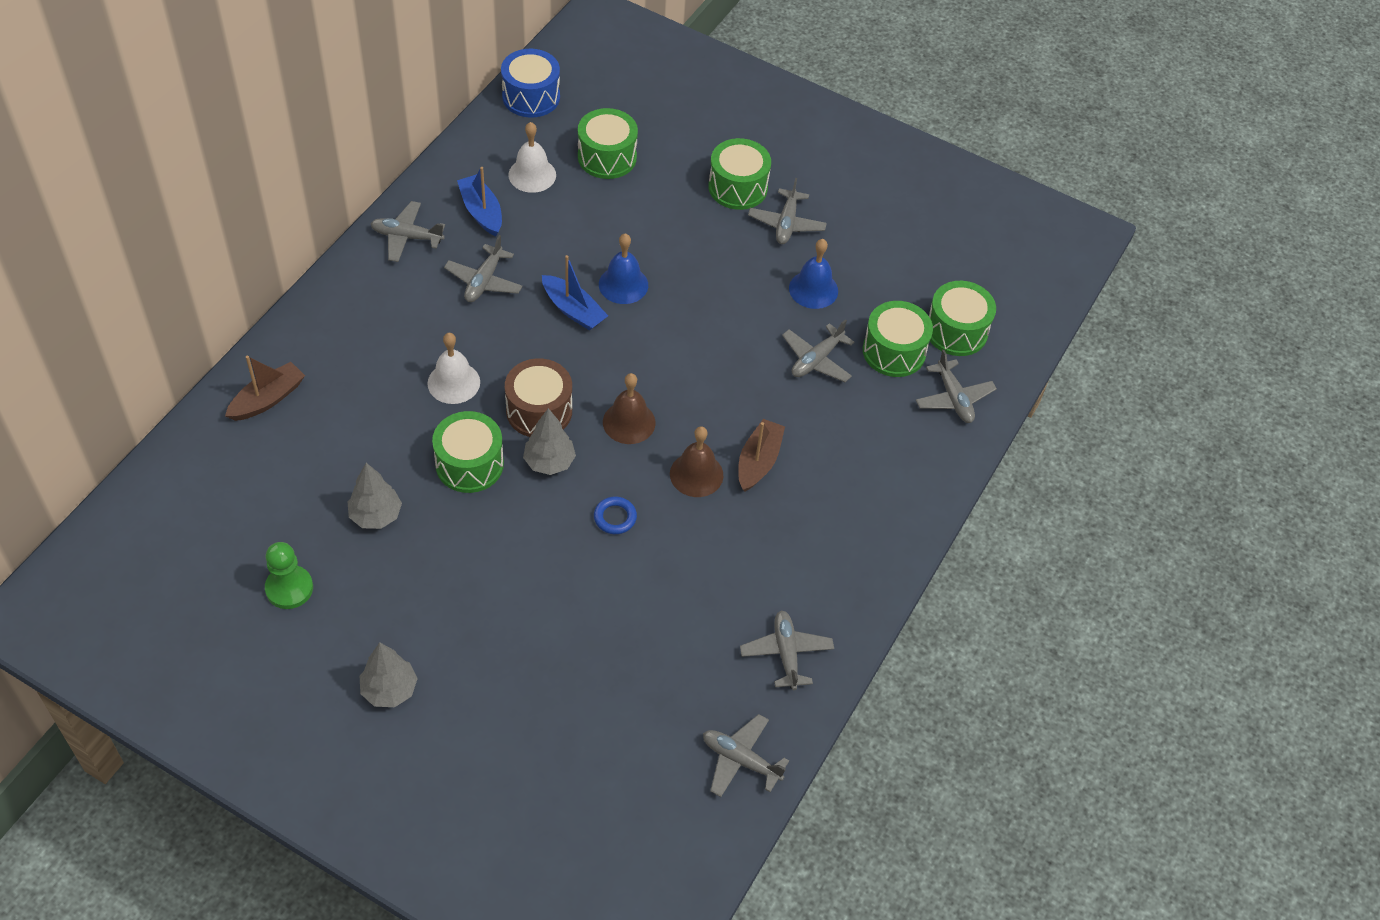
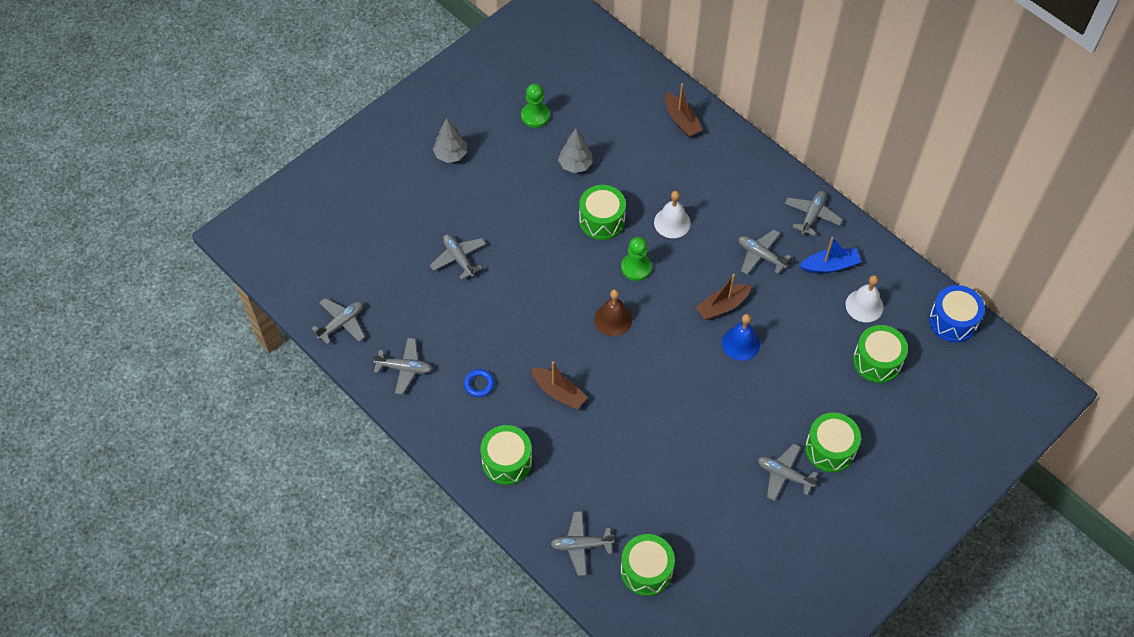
camera: 110 degrees right, 5 degrees up
brown drum [505,358,572,437] -> green pawn [621,237,652,281]
grey tree [523,408,576,475] -> none
blue boat [542,255,608,331] -> brown boat [695,274,752,320]
blue ring [594,497,637,534] -> blue ring moved to [464,369,494,397]
brown bell [670,426,723,497] -> none
grey plane [782,319,854,382] -> grey plane moved to [430,234,486,280]
blue bell [789,239,838,309] -> none
green drum [863,301,933,377] -> green drum moved to [480,425,532,485]

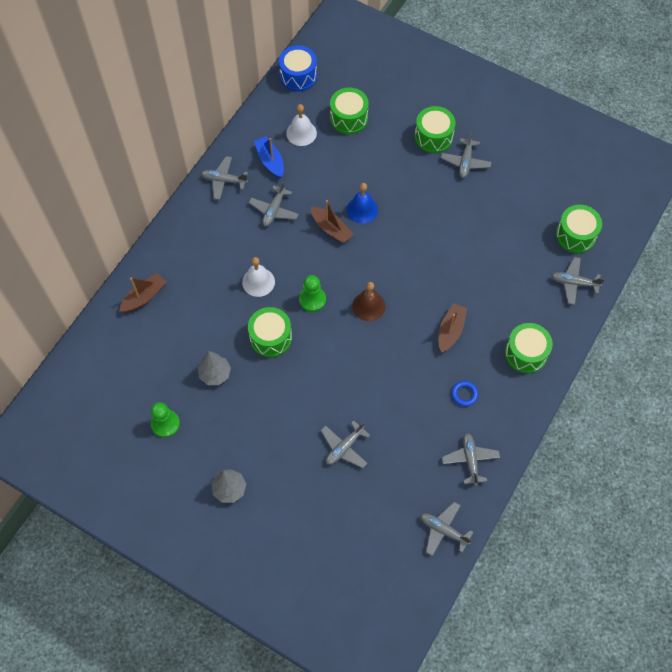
camera: 105 degrees left, 5 degrees up
grey plane [550,511,614,576] -> grey plane turned 120 degrees clockwise [552,257,605,305]

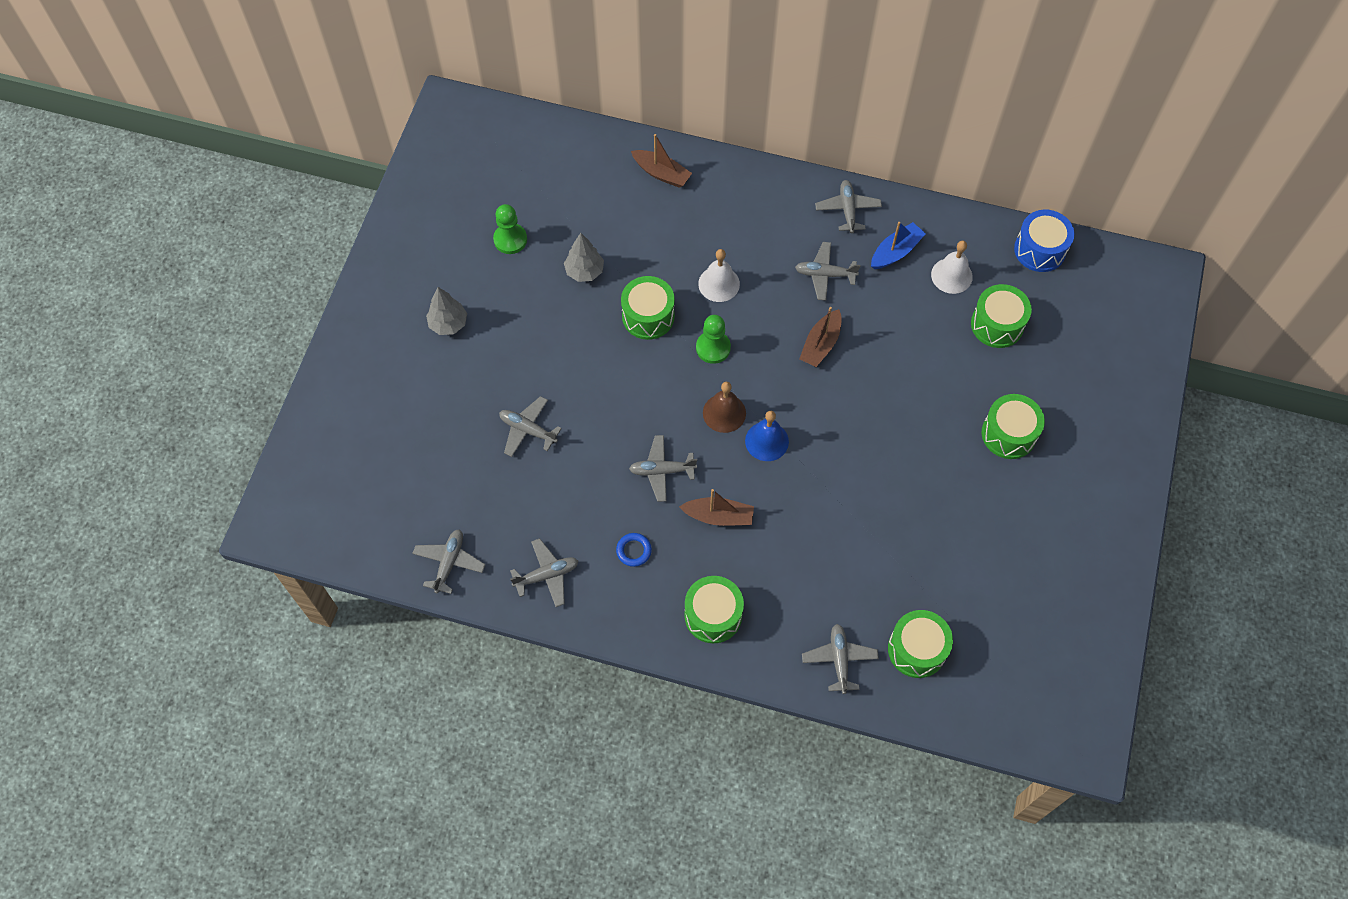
camera: 75 degrees right, 0 degrees up
blue bell [347,183,378,224] -> blue bell moved to [745,411,789,461]
grey plane [441,132,492,178] -> grey plane moved to [629,435,697,502]

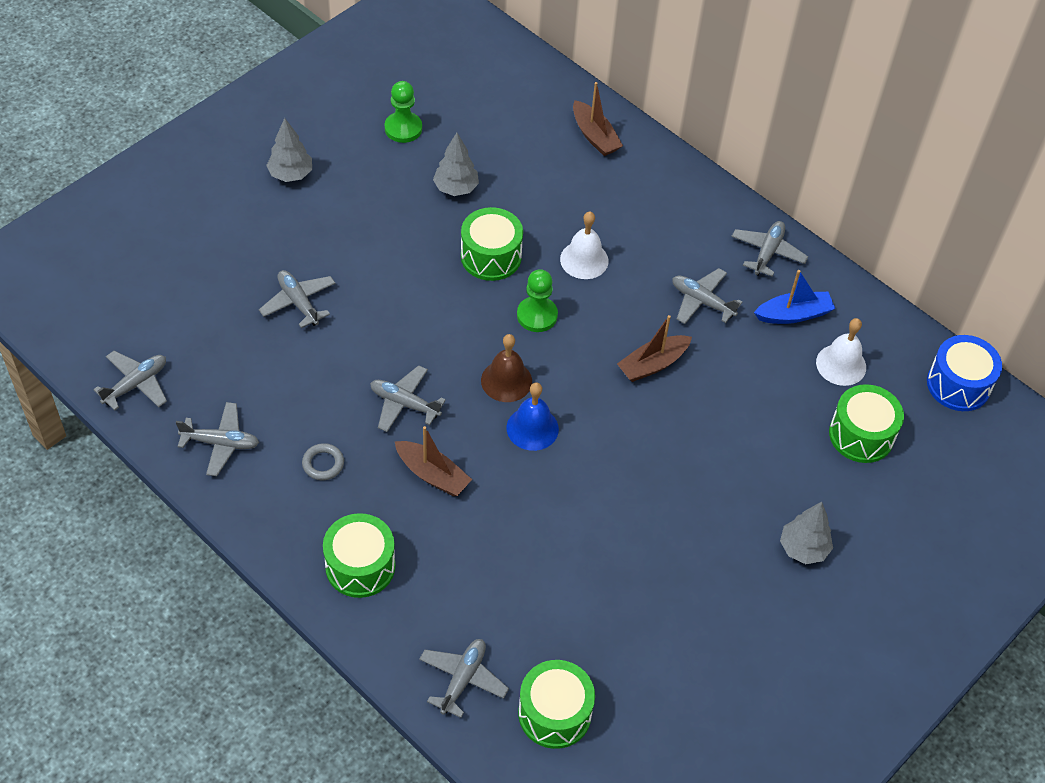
camera: 25 degrees right, 10 degrees down
blue ring [616,533,652,567] -> grey ring [302,443,344,480]
green drum [982,394,1045,459] -> grey tree [780,502,833,564]

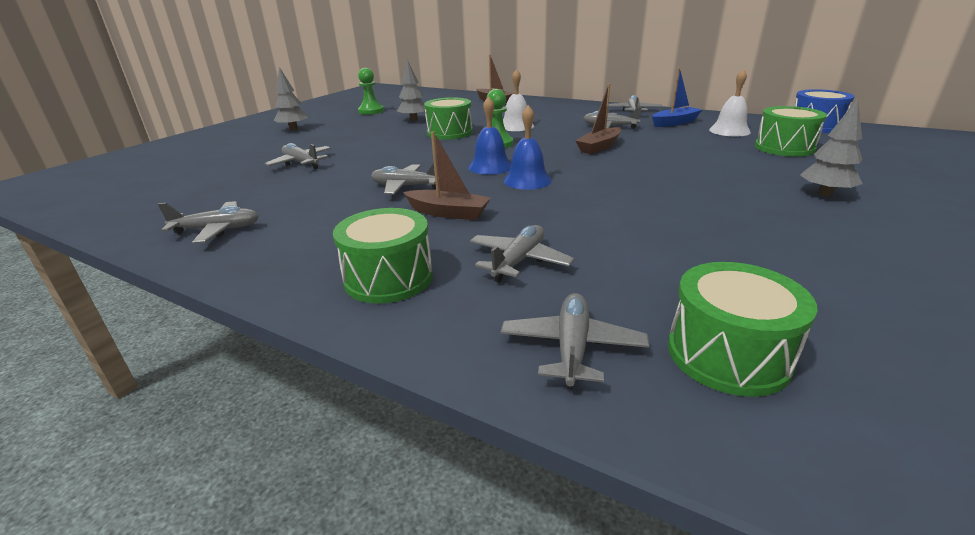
camera: 10 degrees left, 25 degrees down
grey plane [93,351,167,411] -> grey plane moved to [470,225,575,283]
grey ring [302,443,344,480] -> none
brown bell [481,334,532,402] -> blue bell [468,96,511,175]

